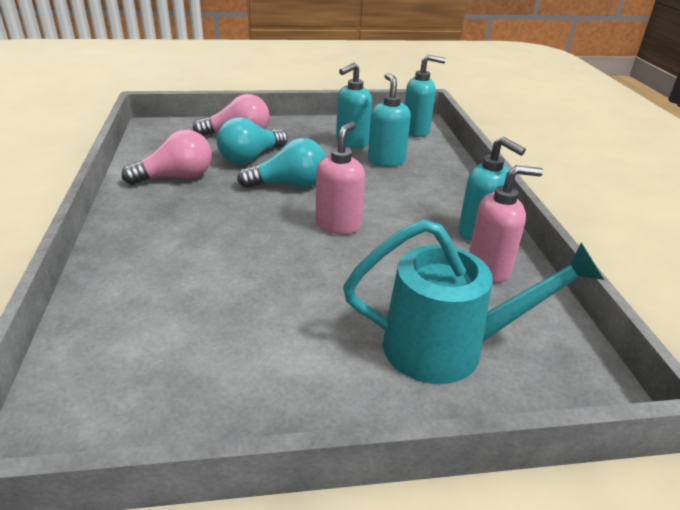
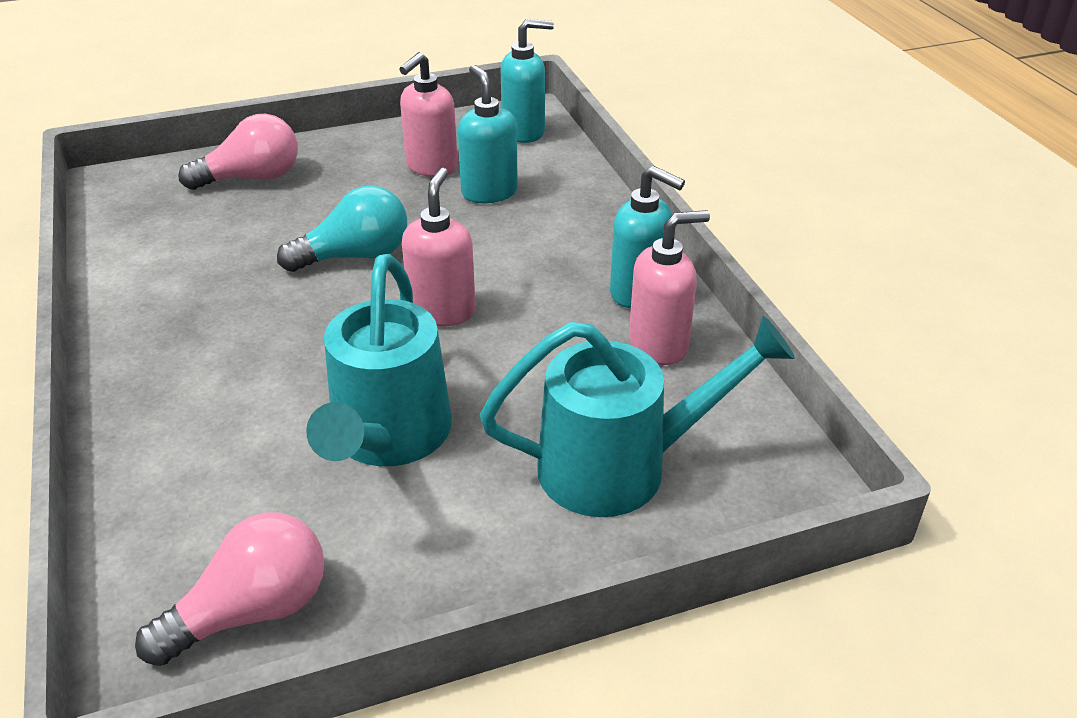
camera: 10 degrees left, 5 degrees up
pink light bulb [122,130,212,185] -> pink light bulb moved to [135,512,324,666]
turquoise light bulb [217,117,288,164] -> none
turquoise soap dispenser [336,63,372,148] -> pink soap dispenser [399,52,458,177]
none -> turquoise watering can [306,254,452,466]

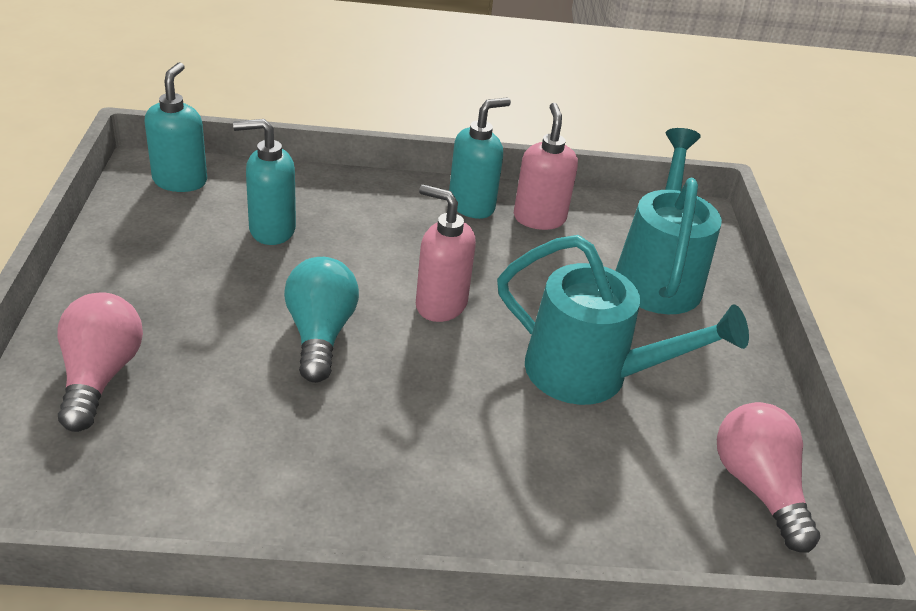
camera: 75 degrees left, 0 degrees up
pink soap dispenser [399,52,458,177] -> none

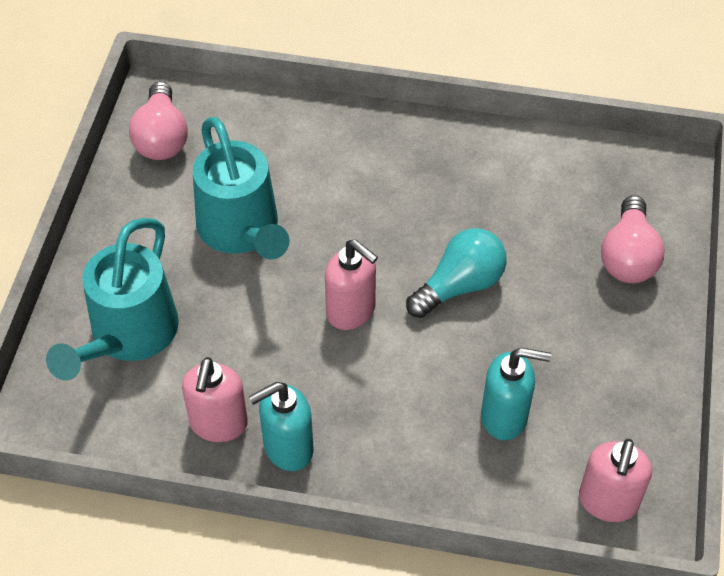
camera: 165 degrees left, 15 degrees up
turquoise soap dispenser [145,62,207,192] -> pink soap dispenser [579,439,652,522]
turquoise light bulb [284,257,359,383] -> turquoise light bulb turned 135 degrees counterclockwise [406,228,507,318]
turquoise watering can [497,235,749,405] -> turquoise watering can turned 150 degrees counterclockwise [193,117,289,260]

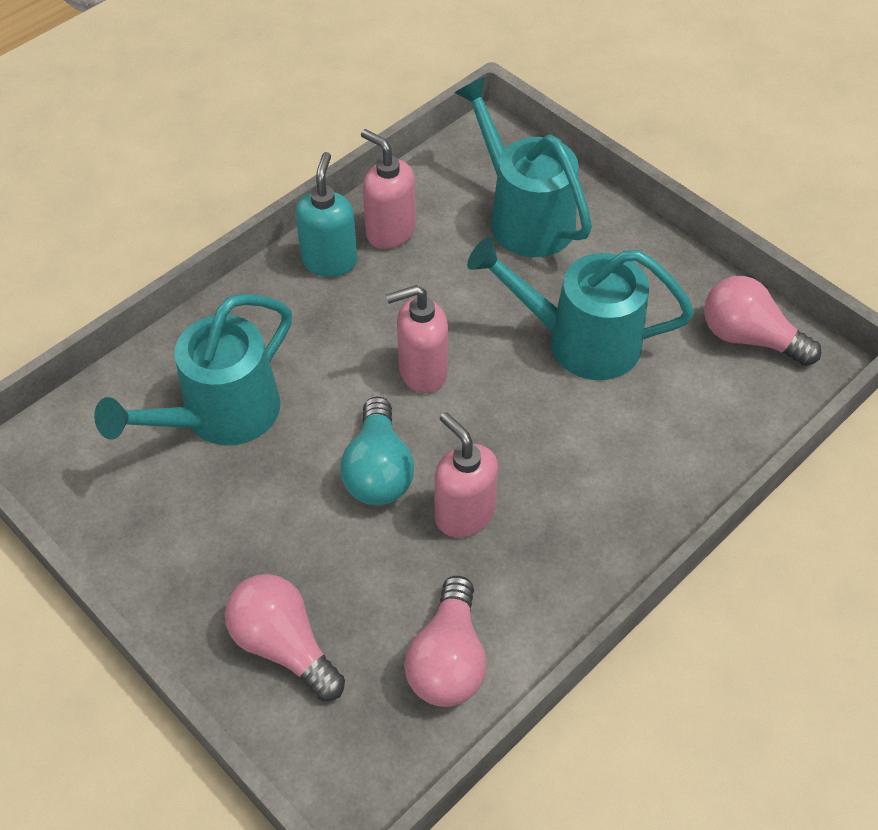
camera: 125 degrees right, 0 degrees up
turquoise soap dispenser [481,348,551,440] -> turquoise watering can [94,294,292,445]
pink soap dispenser [579,439,652,522] -> pink soap dispenser moved to [435,412,498,537]
none -> pink light bulb [404,576,487,707]

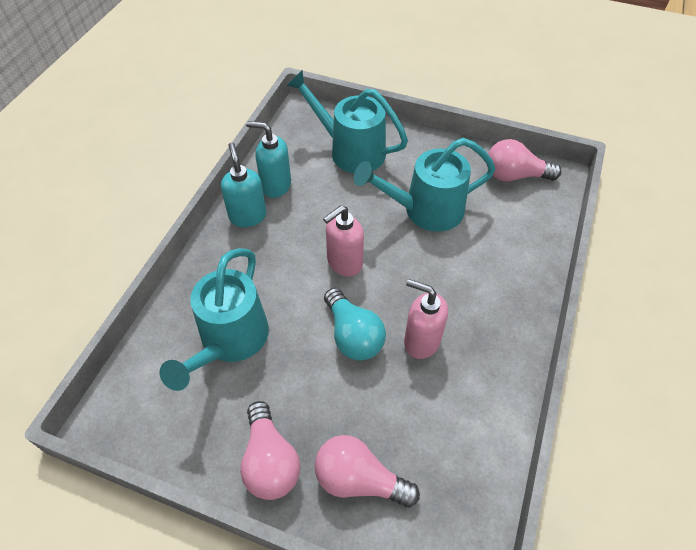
camera: 25 degrees left, 0 degrees up
pink soap dispenser [361,129,416,249] -> turquoise soap dispenser [246,121,291,198]
pink light bulb [404,576,487,707] -> pink light bulb moved to [240,401,300,500]

